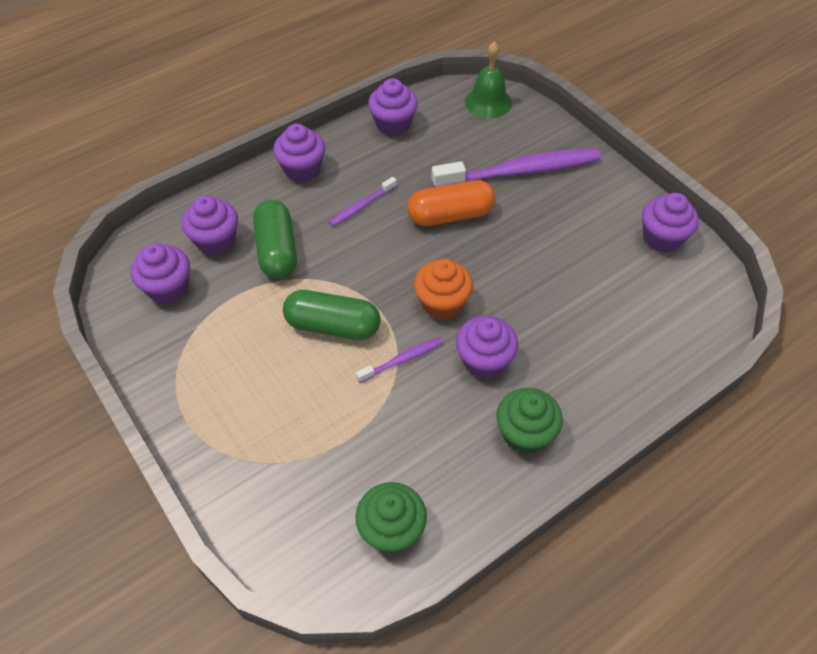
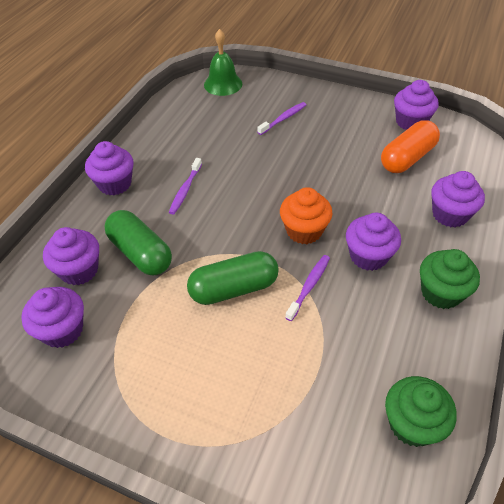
camera: 30 degrees left, 5 degrees down
purple cupcake [368,78,418,136] -> purple cupcake moved to [432,171,485,228]
orange capsule [407,180,496,226] -> orange capsule moved to [381,120,440,173]
purple toothbrush [432,148,601,187] -> purple toothbrush [257,102,306,135], size x0.47

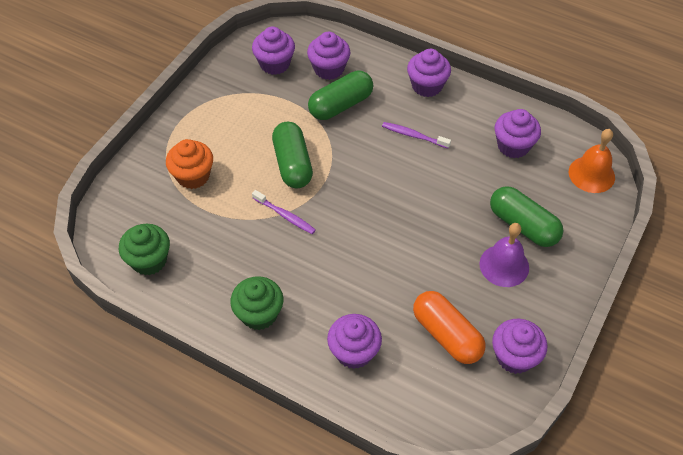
camera: 95 degrees right, 5 degrees up
green bell [204,29,242,96] -> orange bell [569,129,615,193]
purple toothbrush [257,102,306,135] -> green capsule [490,186,564,247]
orange cupcake [280,187,333,244] -> orange cupcake moved to [166,139,213,189]
purple cupcake [346,213,401,271] -> purple cupcake moved to [494,109,541,158]
none -> purple bell [479,223,529,287]

